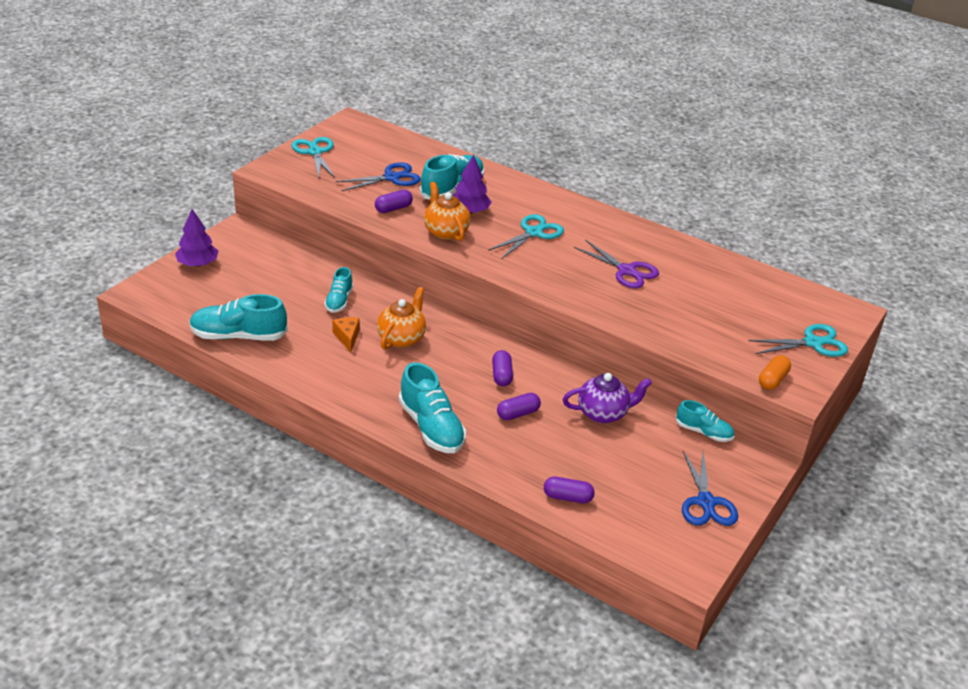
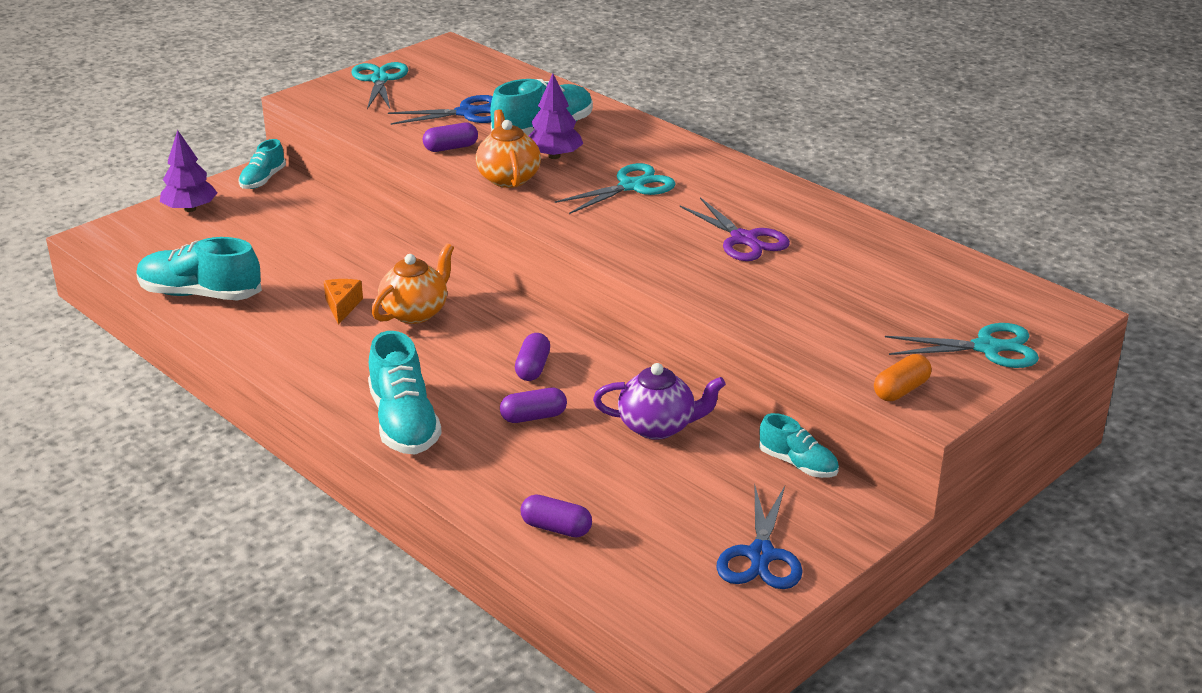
camera: 15 degrees right, 5 degrees down
turquoise shoe [324,267,353,313] -> turquoise shoe moved to [238,139,286,189]

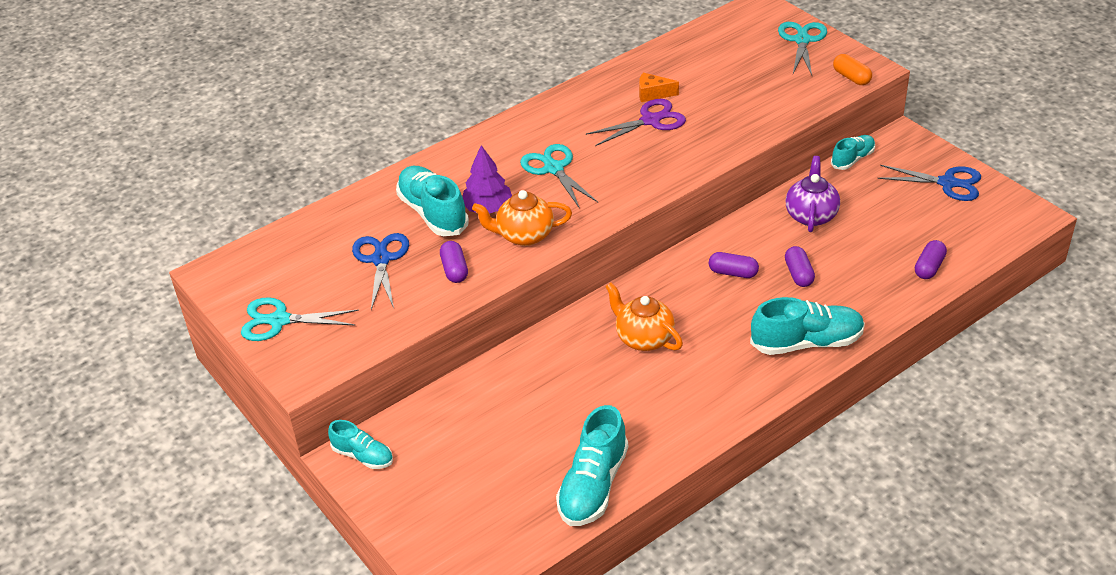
camera: 80 degrees left, 10 degrees up
purple tree [160,130,217,212] -> none
orange cheese [324,279,363,325] -> orange cheese moved to [639,73,679,102]

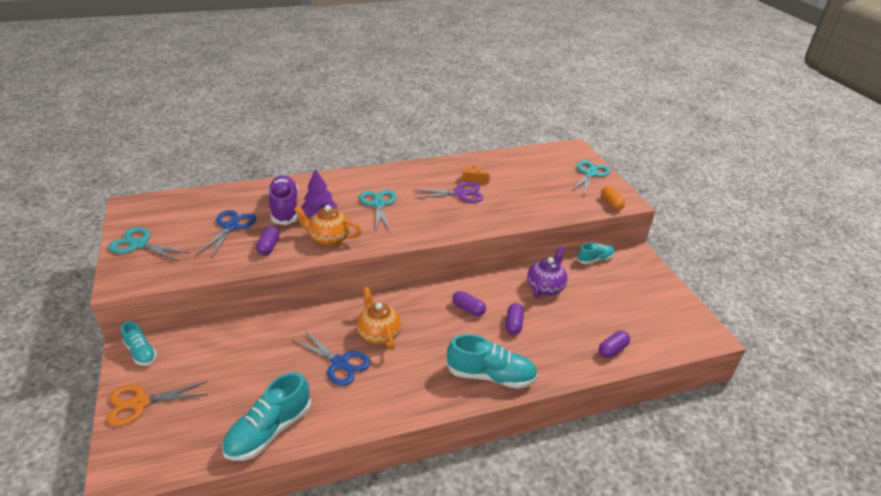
camera: 15 degrees right, 5 degrees down
turquoise shoe [396,166,469,236] -> purple shoe [268,175,299,225]
blue scissors [877,165,981,201] -> blue scissors moved to [292,330,370,386]
none -> orange scissors [107,381,208,426]

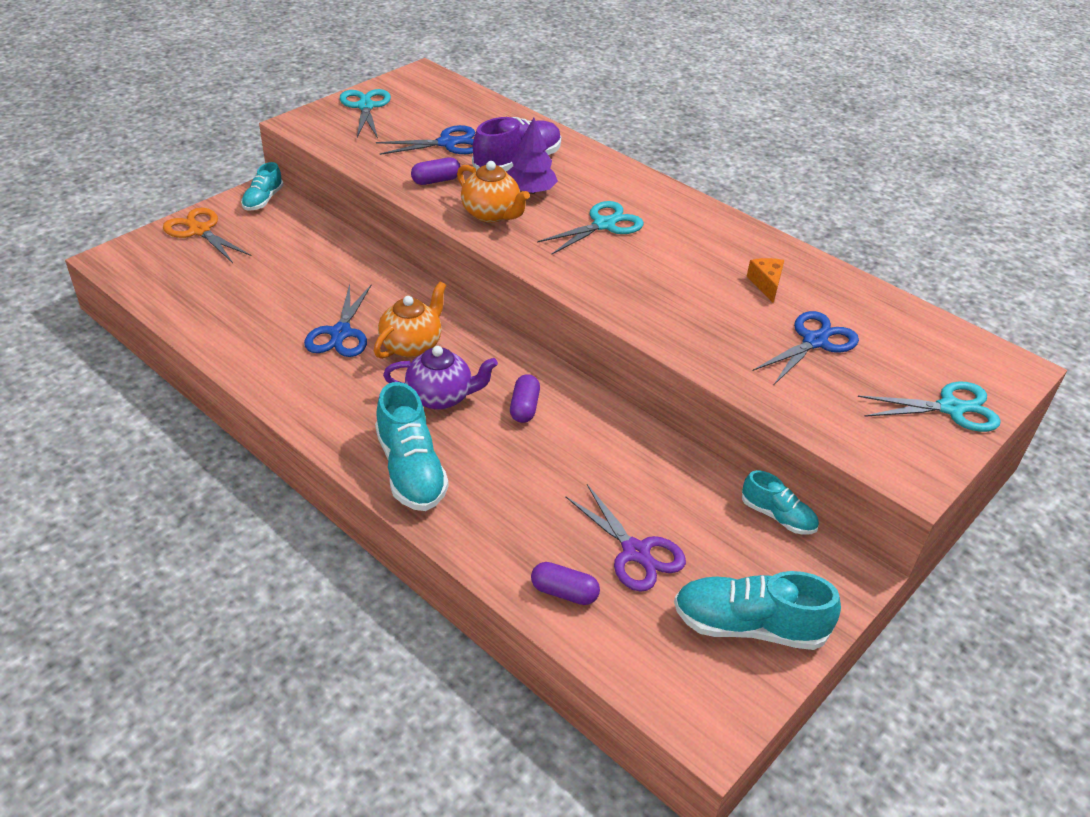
camera: 60 degrees right, 5 degrees up
turquoise shoe [222,372,311,461] -> turquoise shoe moved to [674,571,841,650]
orange teapot [294,205,361,246] -> orange teapot turned 150 degrees clockwise [457,161,530,223]
purple scissors [414,182,483,203] -> purple scissors moved to [565,484,686,592]
purple capsule [505,303,524,335] -> none
purple teapot [527,246,567,298] -> purple teapot moved to [383,346,498,410]
orange capsule [601,186,625,210] -> none
none -> blue scissors [753,311,859,386]

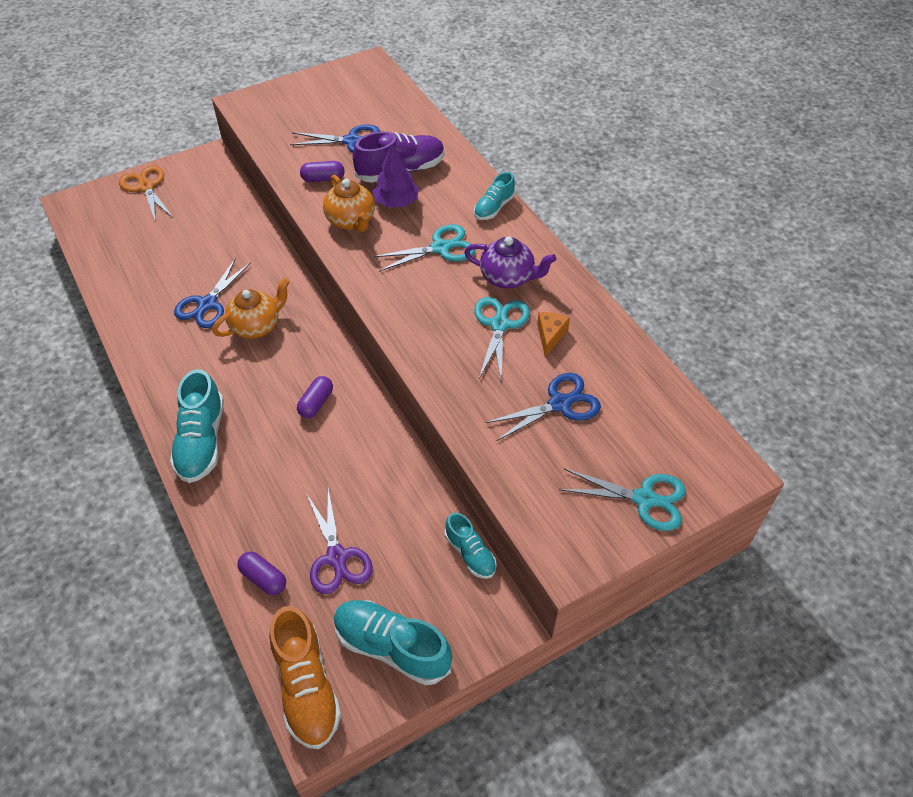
camera: 20 degrees right, 10 degrees up
turquoise shoe [241,162,284,211] -> turquoise shoe moved to [474,172,515,220]
turquoise scissors [340,89,391,138] -> turquoise scissors moved to [474,297,530,379]
purple teapot [383,346,498,410] -> purple teapot moved to [464,236,556,289]
none -> orange shoe [269,606,341,749]

